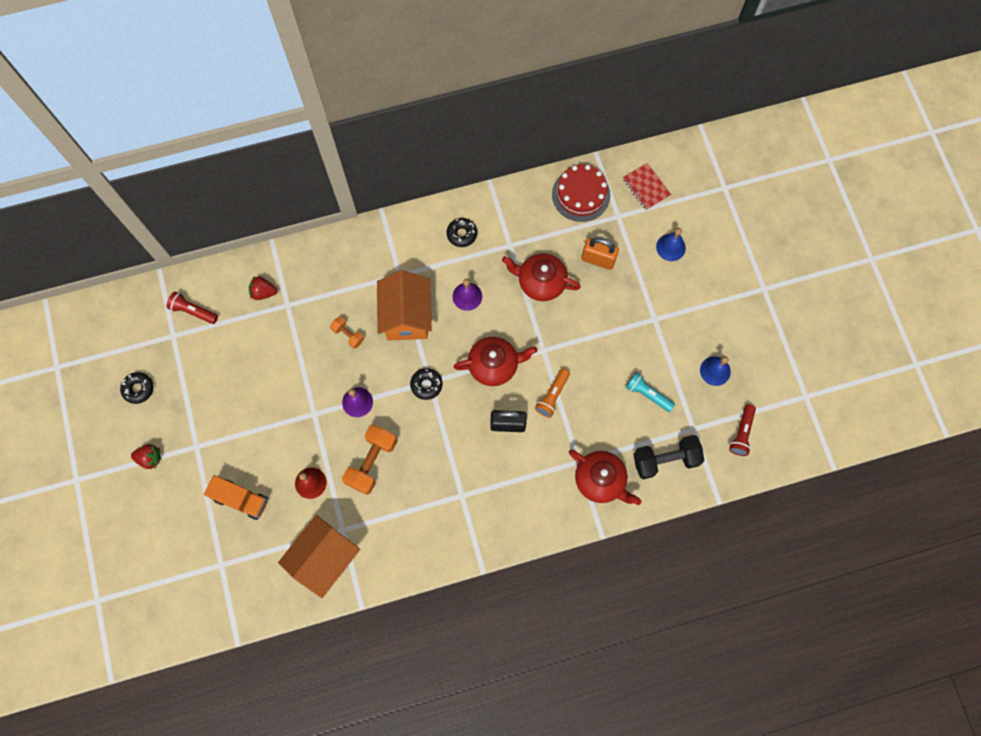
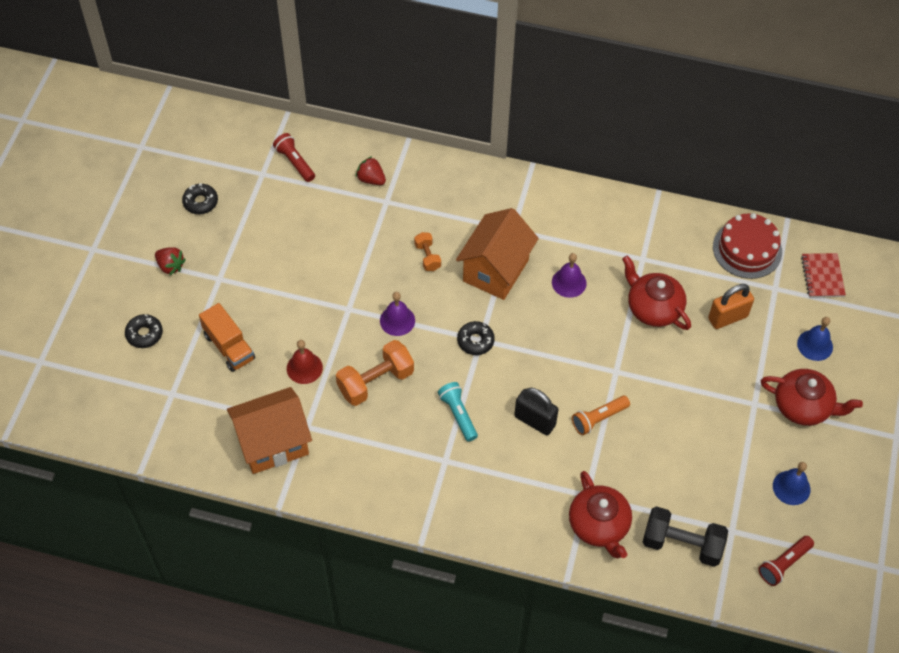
camera: 30 degrees right, 15 degrees down
black donut [447,218,477,247] -> black donut moved to [125,314,163,348]
red teapot [453,337,537,386] -> red teapot moved to [761,369,863,426]
orange padlock [581,238,619,270] -> orange padlock turned 75 degrees counterclockwise [708,284,754,329]
turquoise flashlight [625,372,675,412] -> turquoise flashlight moved to [438,382,478,442]

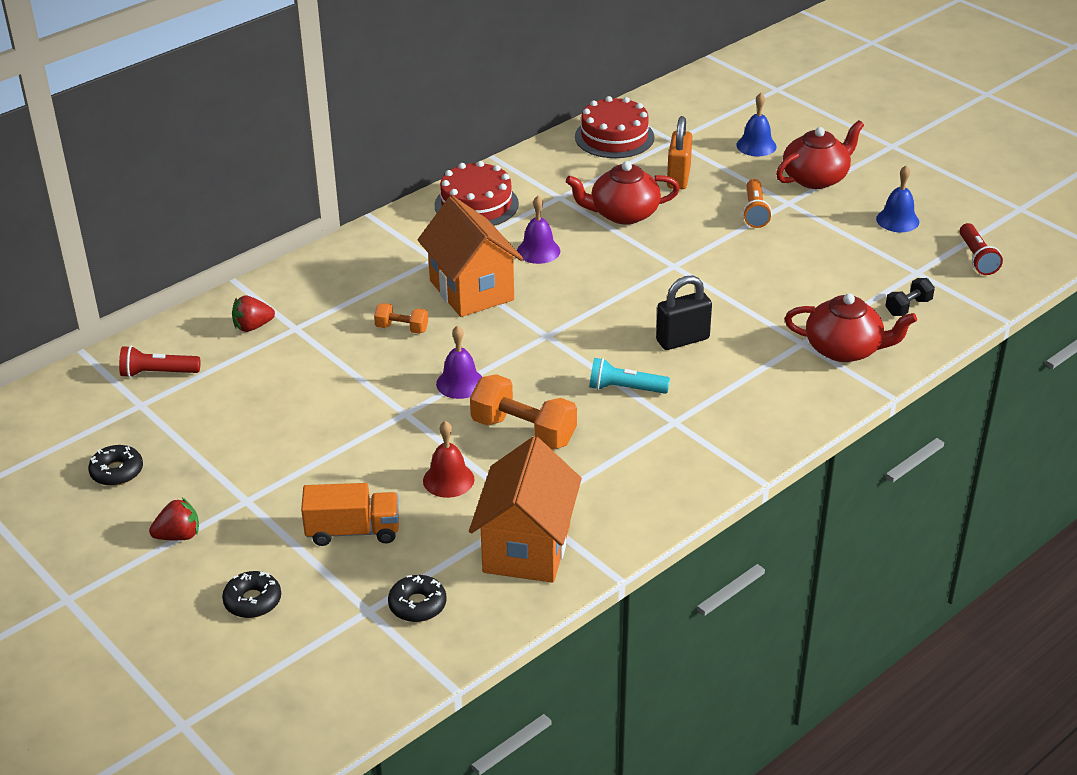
camera: 55 degrees left, 20 degrees down
orange dumbbell [336,340,414,406] -> orange dumbbell turned 60 degrees counterclockwise [470,374,577,450]
black donut [457,321,495,355] -> black donut moved to [388,575,446,622]
orange flashlight [572,396,630,435] -> orange flashlight moved to [743,179,772,228]
black dumbbell [643,506,728,567] -> black dumbbell [886,278,935,316], size x0.54
red notebook [801,253,846,297] -> none
none -> red cake [434,161,519,226]

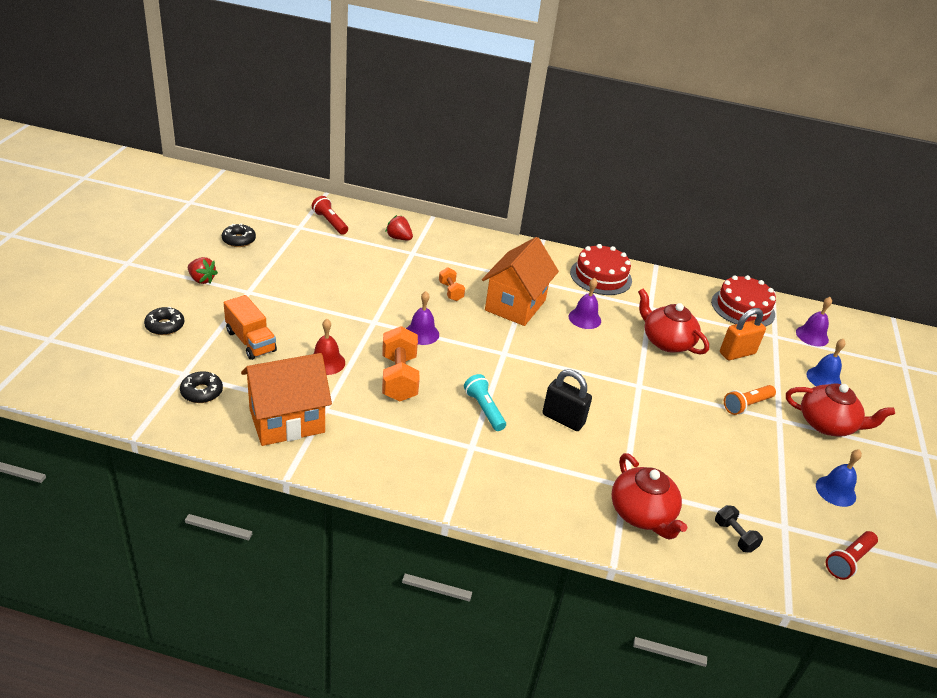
camera: 50 degrees right, 0 degrees up
black dumbbell [886,278,935,316] -> black dumbbell turned 45 degrees clockwise [715,505,763,553]
none -> purple bell [796,297,832,346]

